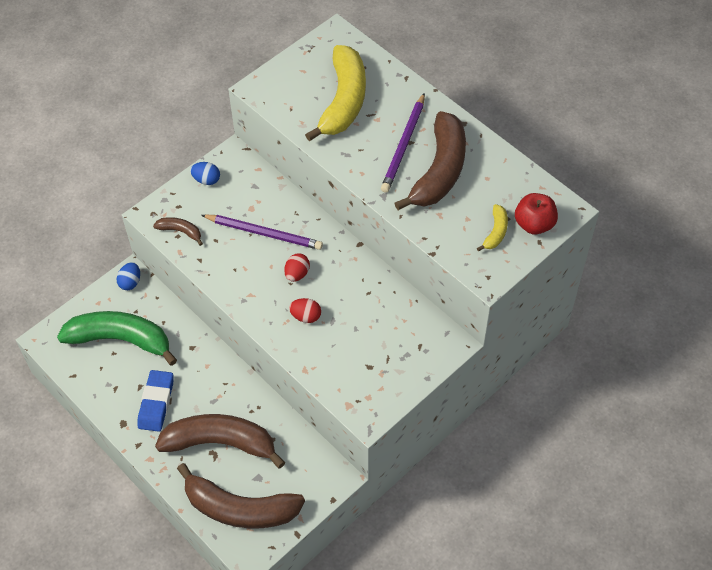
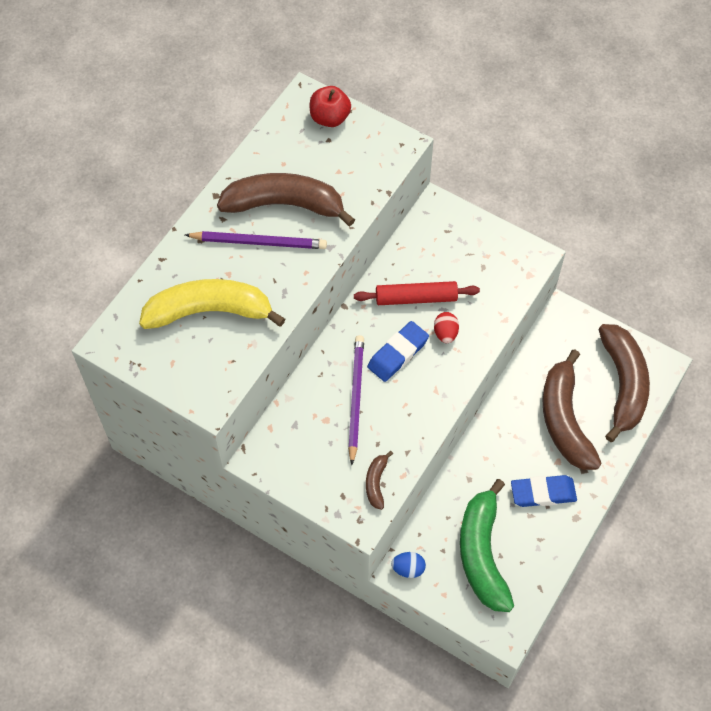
camera: 105 degrees left, 5 degrees up
blue egg [190,162,220,185] -> none
red egg [284,254,310,282] -> blue eraser [367,321,429,382]
yellow banana [477,204,508,251] -> none
none -> red rolling pin [354,281,480,305]

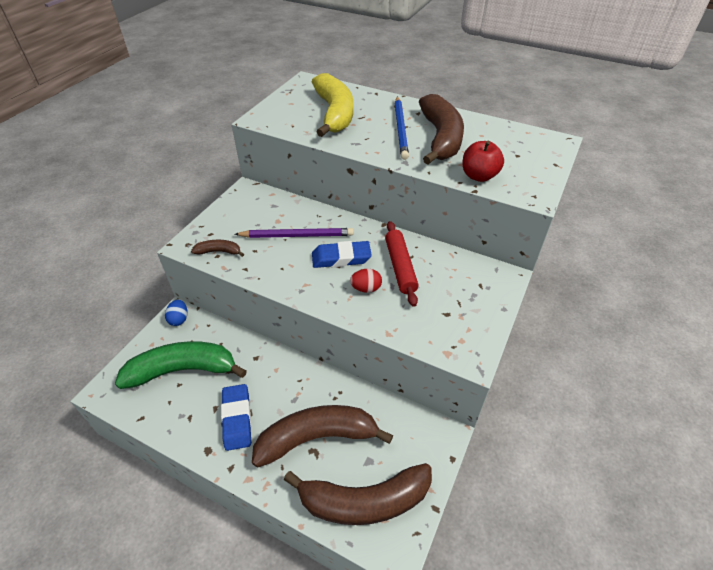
camera: 85 degrees right, 15 degrees down
purple pencil [185,231,327,249] -> blue pencil [395,97,409,160]
red apple [310,86,351,127] -> red apple moved to [462,141,504,182]
blue eraser [367,321,429,382] -> blue eraser turned 45 degrees counterclockwise [312,241,372,268]

